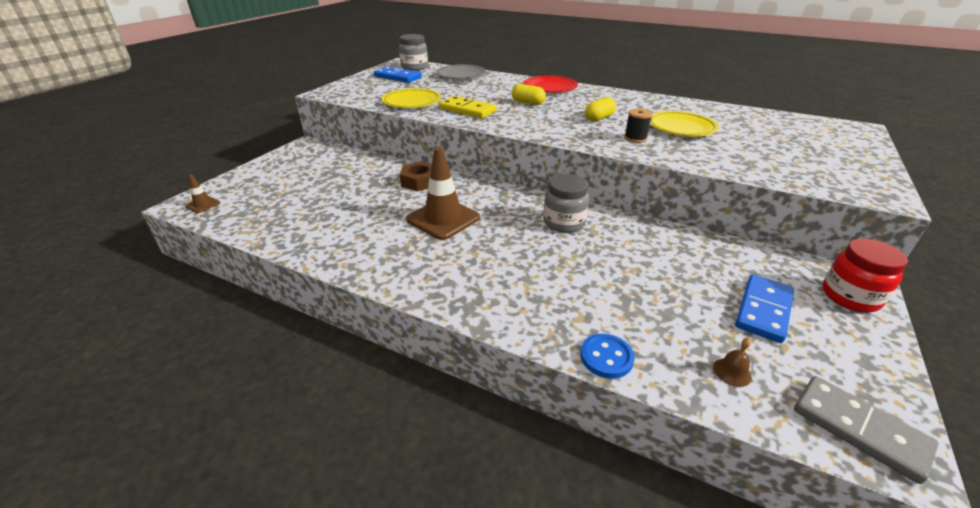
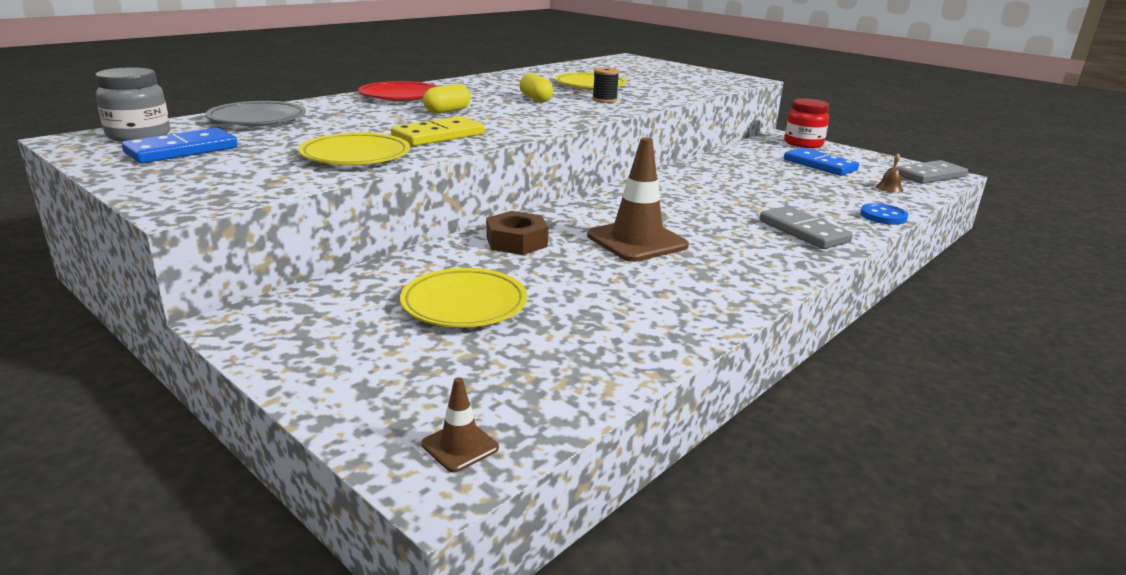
camera: 75 degrees left, 10 degrees down
grey jar [543,174,589,233] -> none
none -> yellow plate [400,268,527,327]
none -> grey domino [760,206,853,249]

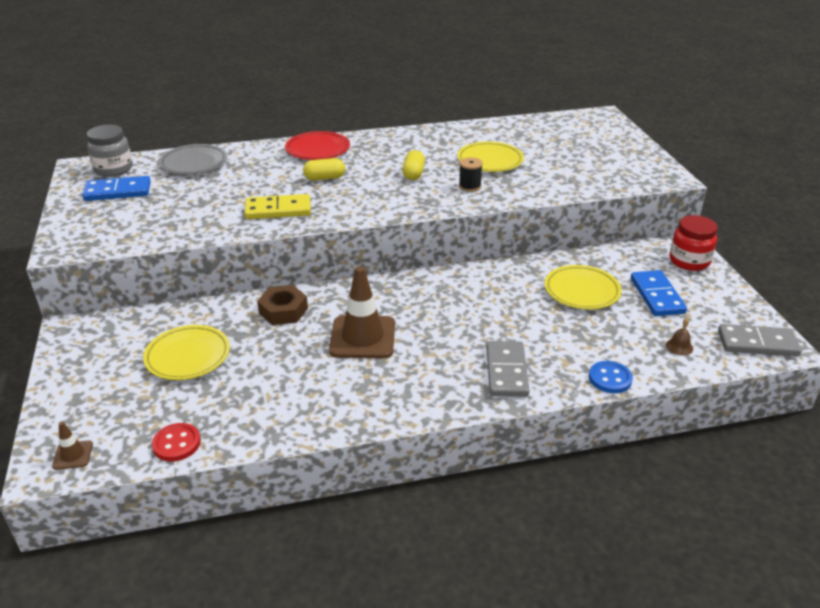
camera: 35 degrees right, 10 degrees up
yellow plate [299,133,410,165] -> yellow plate moved to [545,265,622,310]
none -> red button [152,423,201,462]

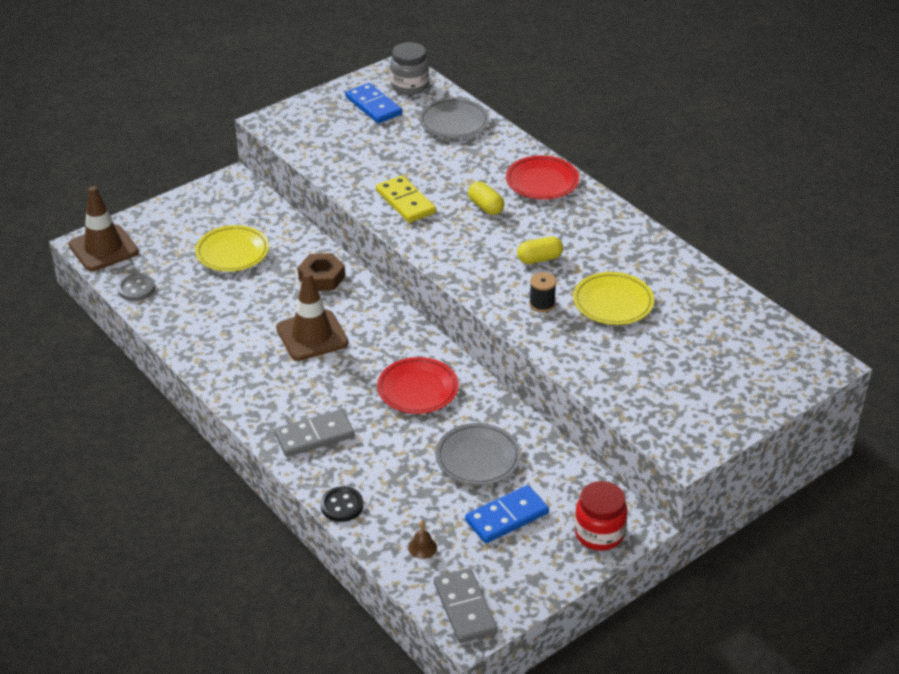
camera: 65 degrees right, 5 degrees up
brown traffic cone [52,421,93,470] -> brown traffic cone [69,186,139,271], size x2.19
red button [152,423,201,462] -> grey button [118,274,155,301]
yellow plate [545,265,622,310] -> grey plate [436,423,521,485]
blue button [589,361,633,393] -> black button [321,486,363,522]
none -> red plate [377,357,459,414]

